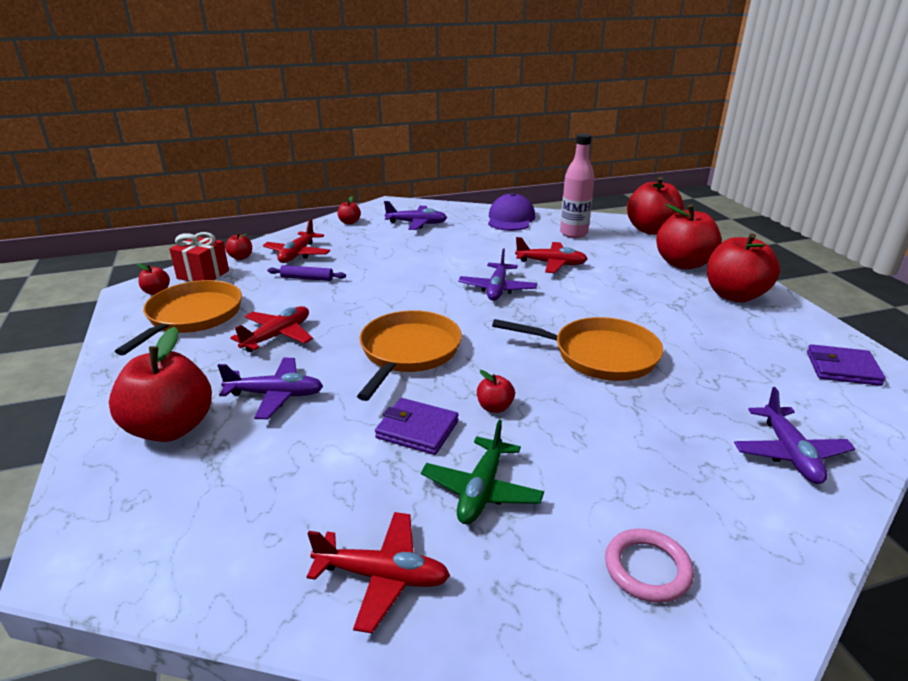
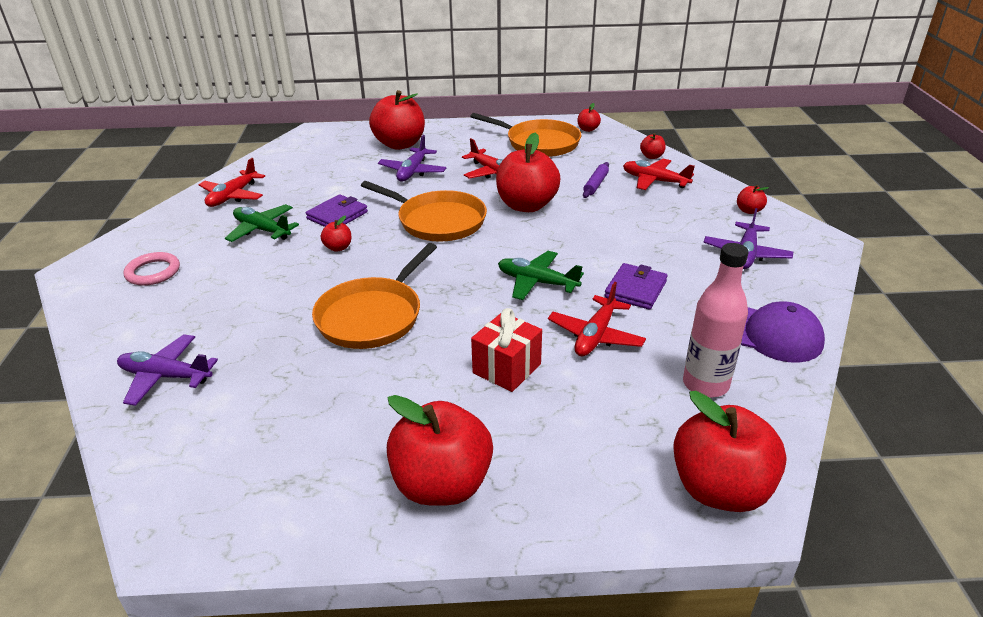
camera: 105 degrees right, 5 degrees up
red gift [169,232,229,282] -> red gift moved to [471,308,542,392]
purple plane [458,248,537,301] -> green plane [498,251,584,300]
red apple [656,204,722,269] -> red apple moved to [496,133,560,212]
purple wallet [807,344,886,386] -> purple wallet moved to [604,263,668,310]

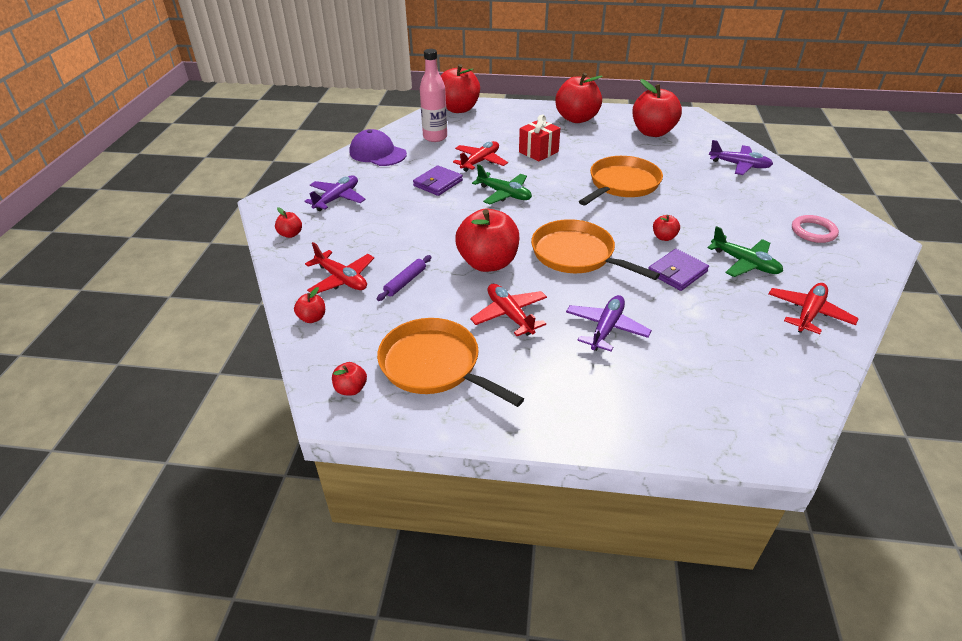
camera: 170 degrees left, 5 degrees up
red apple [369,90,425,150] -> red apple moved to [632,79,682,137]

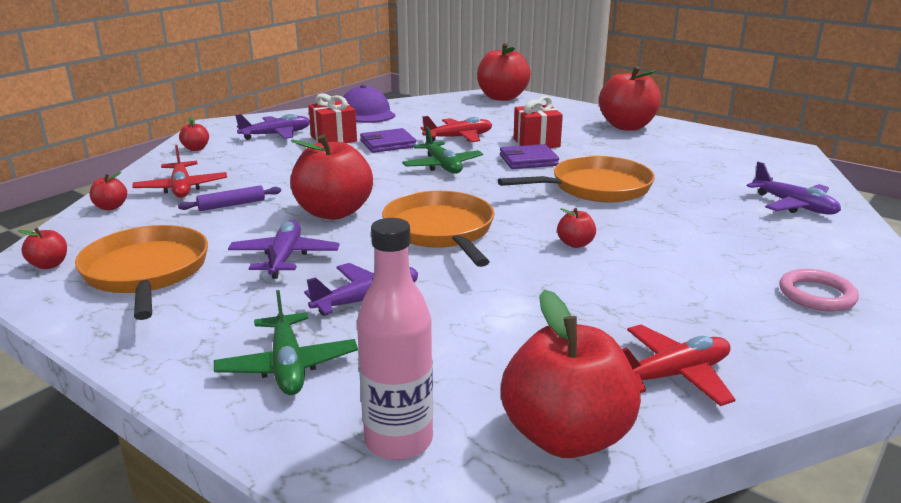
camera: 30 degrees right, 15 degrees down
pink bottle [420,49,447,142] -> pink bottle moved to [357,218,433,460]
red plane [470,284,547,336] -> purple plane [228,220,340,279]
red apple [632,79,682,137] -> red apple moved to [501,289,641,458]
purple wallet [648,249,709,291] -> purple wallet moved to [500,144,559,169]
green plane [707,226,783,277] -> green plane moved to [214,290,358,395]
none -> red gift [309,93,357,143]

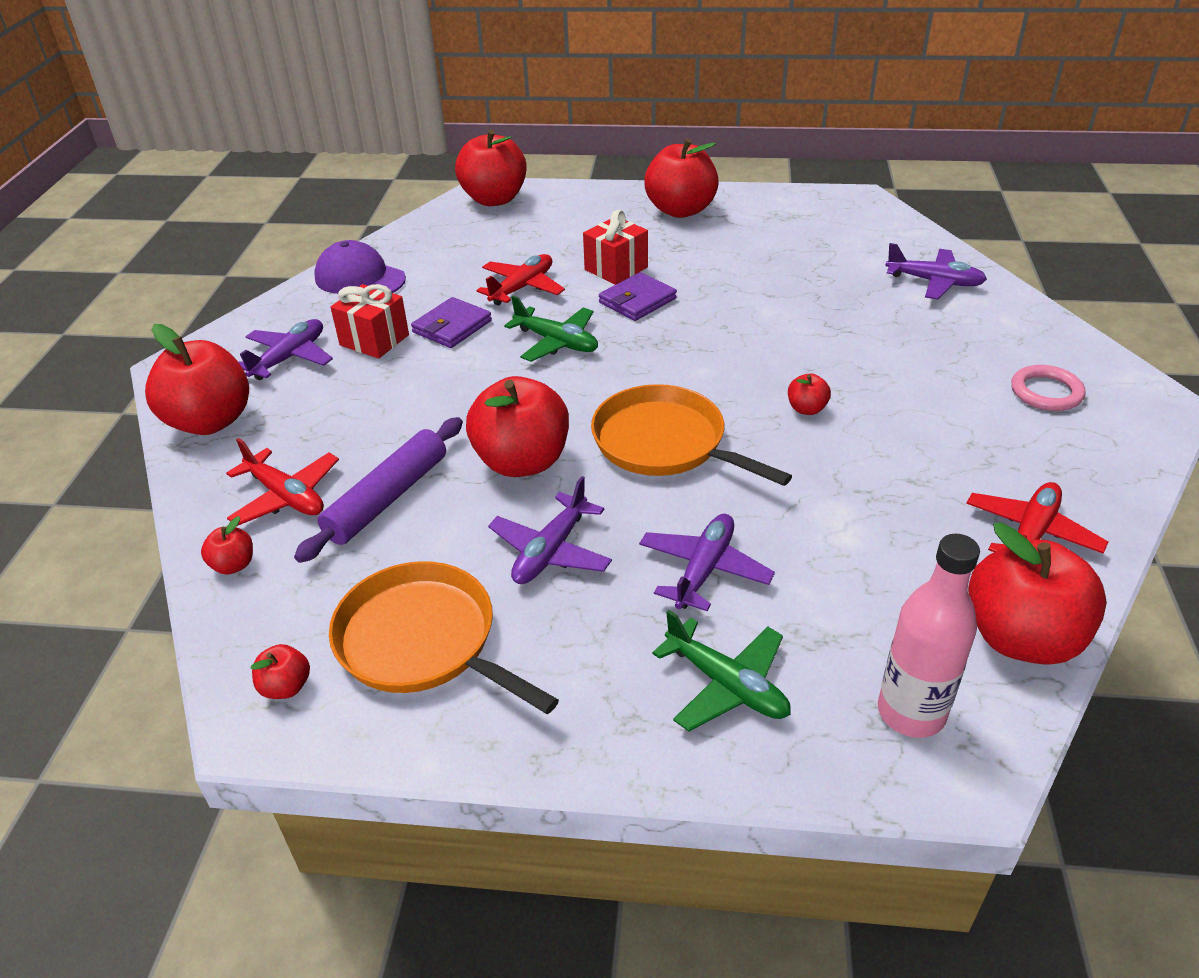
camera: 30 degrees left, 15 degrees up
purple rolling pin [178,185,281,211] -> purple rolling pin [294,417,463,563], size x1.78
red apple [179,117,209,151] -> red apple [145,324,249,435], size x2.28
purple plane [228,220,340,279] -> purple plane turned 120 degrees counterclockwise [488,476,612,584]
orange pan [498,156,655,203] -> none

